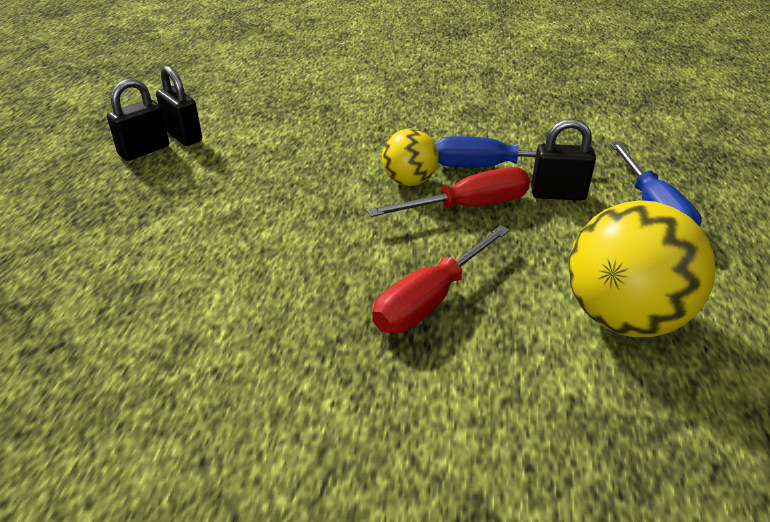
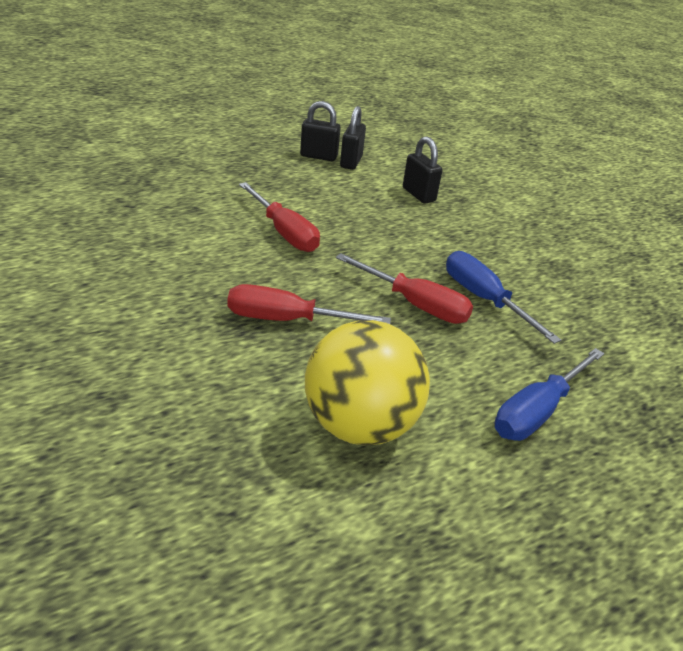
camera: 50 degrees right, 0 degrees up
yellow ball [382,128,439,186] -> none
black padlock [531,119,596,201] -> black padlock moved to [403,136,443,204]
none -> red screwdriver [239,182,320,252]

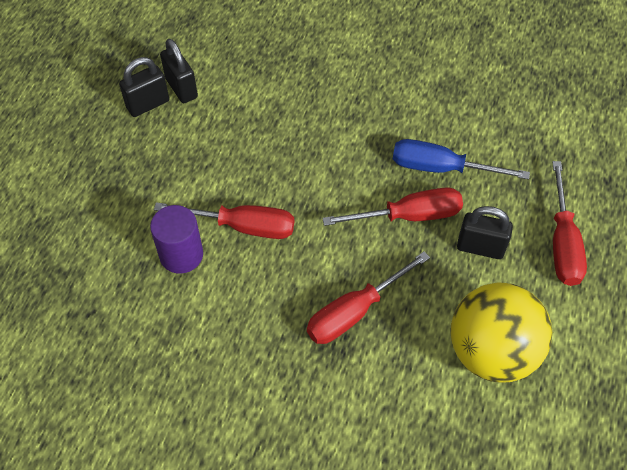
camera: 40 degrees left, 20 degrees up
black padlock [403,136,443,204] -> black padlock moved to [457,206,513,259]
blue screwdriver [494,348,605,441] -> red screwdriver [552,161,587,286]
none -> purple cylinder [150,205,203,274]

